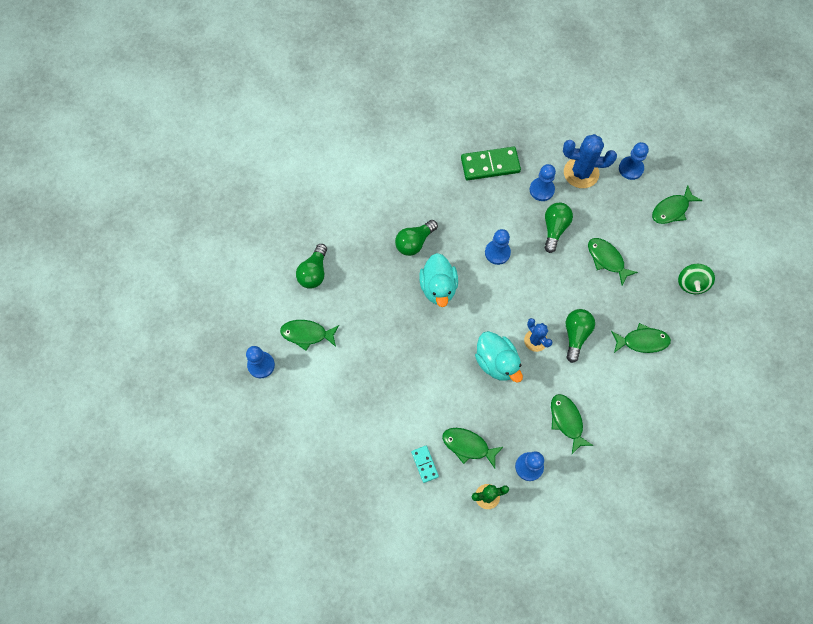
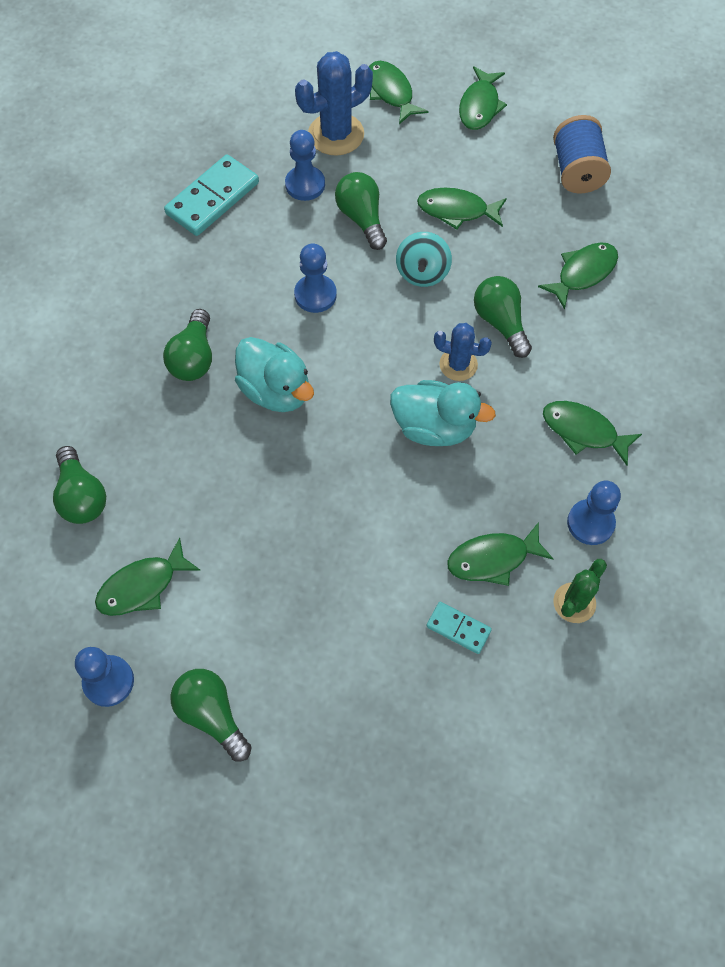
camera: 40 degrees left, 5 degrees down
green domino [461,147,521,180] -> turquoise domino [164,154,259,236]
blue pawn [619,142,649,180] -> green fish [369,61,428,124]
green spinning top [678,264,715,294] -> blue spool [553,115,611,194]
none -> green light bulb [170,669,252,761]
none -> turquoise spinning top [396,232,452,287]

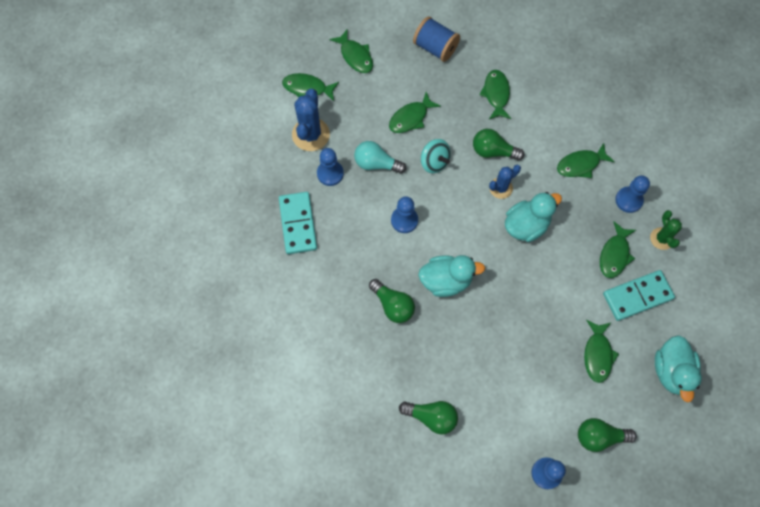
camera: 50 degrees left, 5 degrees up
green fish [95,537,200,616] -> green fish moved to [584,320,619,383]
green light bulb [335,172,387,250] -> turquoise light bulb [354,141,406,174]
turquoise domino [426,602,492,654] -> turquoise domino [603,270,675,321], size x1.89
none -> turquoise duck [655,335,702,402]

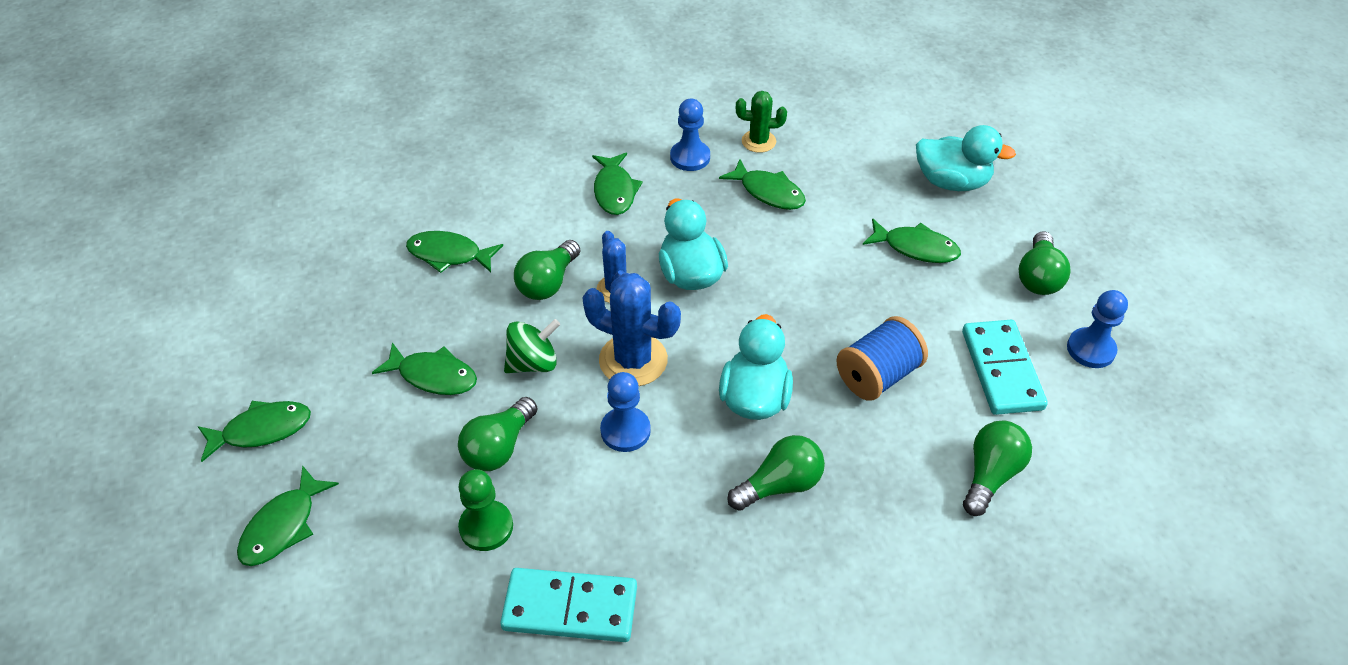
camera: 75 degrees left, 20 degrees down
blue cactus [292,89,330,151] -> blue cactus moved to [582,273,681,386]
blue pawn [317,148,344,186] -> green pawn [458,469,513,551]
turquoise light bulb [354,141,406,174] -> green light bulb [458,397,538,471]
green fish [389,92,441,133] -> green fish turned 45 degrees counterclockwise [372,342,477,395]
blue spool [413,16,460,62] -> blue spool moved to [836,316,928,401]
turquoise spinning top [421,139,451,173] -> green spinning top [504,319,560,373]
turquoise domino [603,270,675,321] -> turquoise domino moved to [962,320,1048,415]

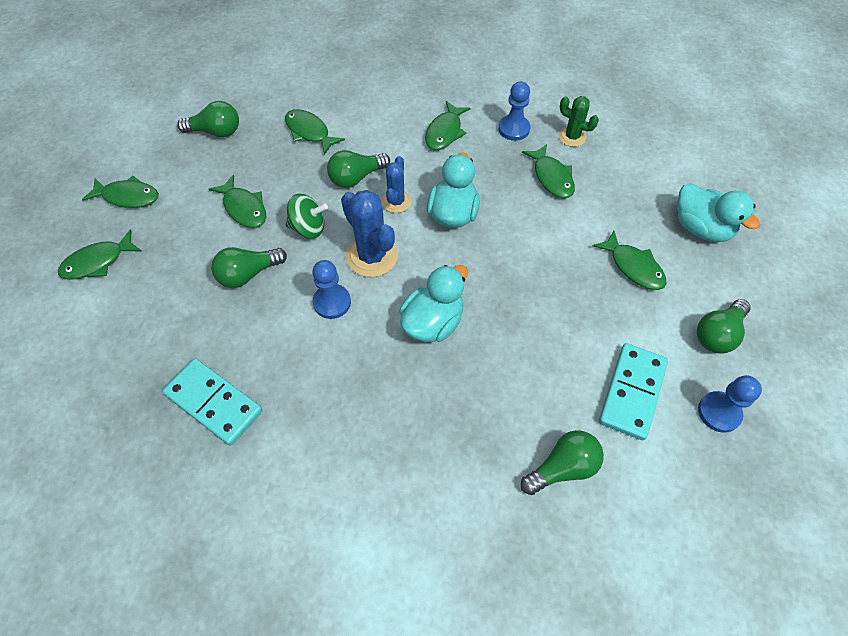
camera: 30 degrees right, 10 degrees up
green pawn [458,469,513,551] -> none
green light bulb [727,435,825,511] -> green light bulb moved to [177,101,239,137]
blue spool [836,316,928,401] -> none

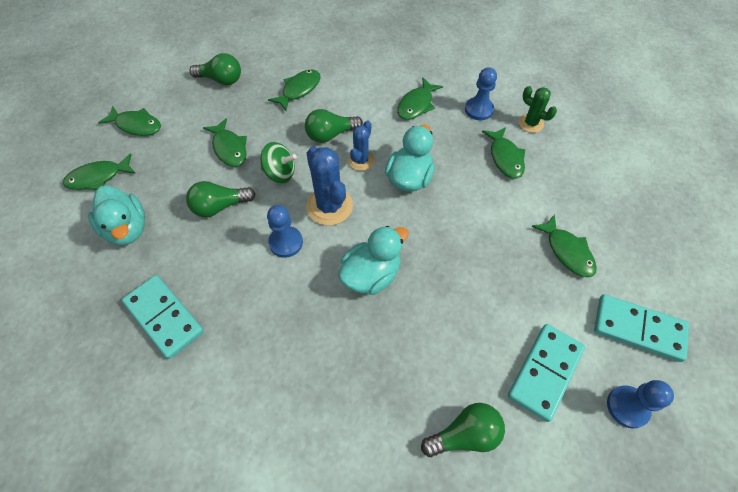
camera: 10 degrees right, 0 degrees up
green fish [285,109,345,155] -> green fish turned 75 degrees clockwise [268,69,321,111]
turquoise duck [677,183,760,242] -> turquoise duck moved to [88,185,145,245]
green light bulb [697,299,750,353] -> turquoise domino [594,294,689,362]

